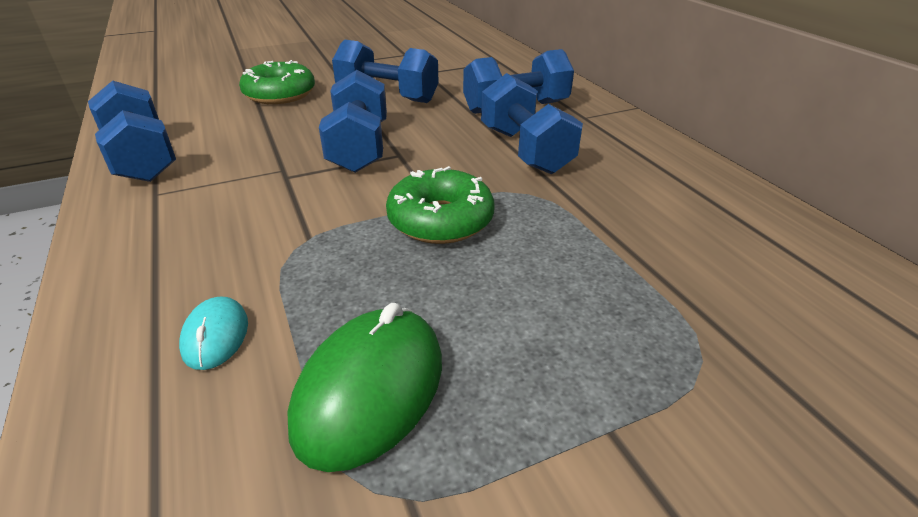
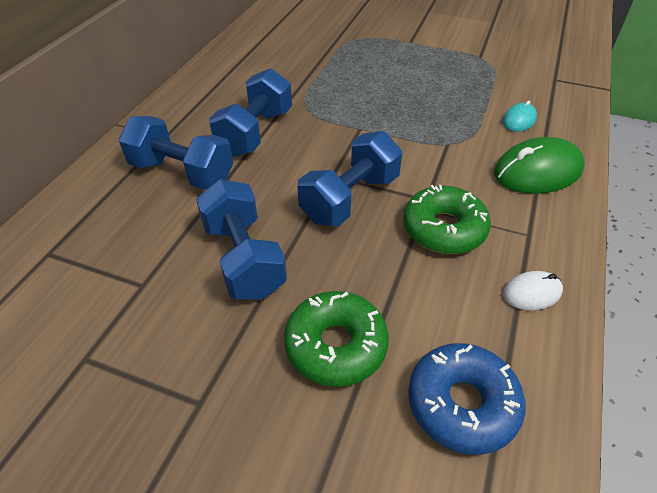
camera: 135 degrees left, 10 degrees up
blue dumbbell [88,80,176,182] -> white mouse [503,271,563,310]
green mouse [287,303,442,472] -> green mouse moved to [494,137,585,194]
green donut [386,166,495,244] -> green donut moved to [403,185,491,254]
none -> blue donut [408,343,525,455]

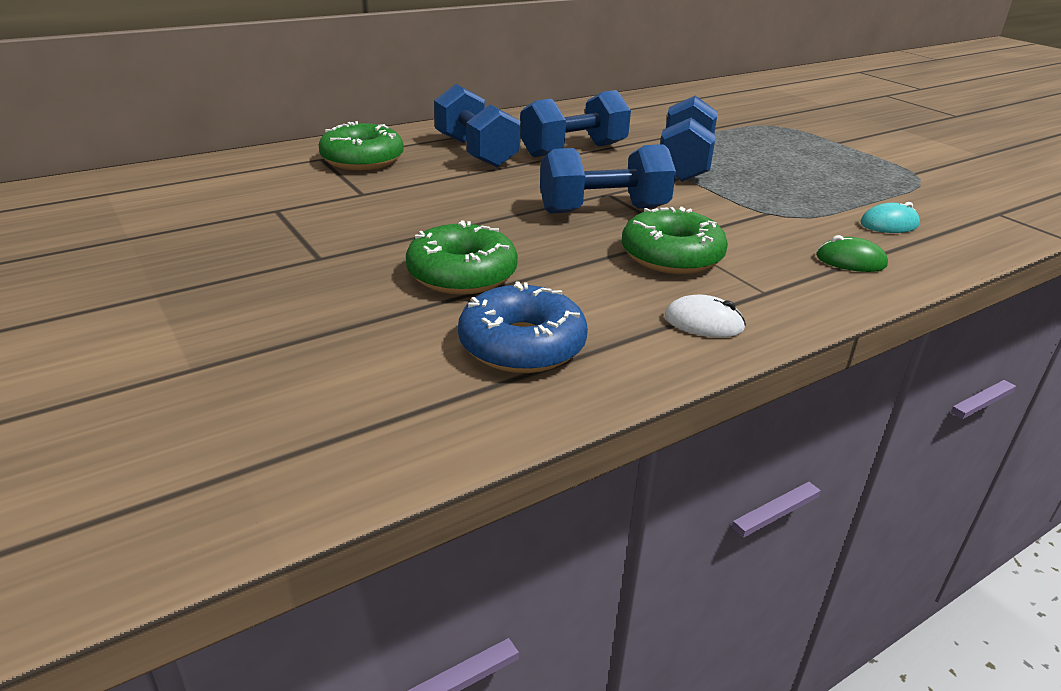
camera: 35 degrees right, 15 degrees down
blue dumbbell [196,179,287,300] -> blue dumbbell moved to [660,96,718,182]
green mouse [494,137,585,194] -> green mouse [816,235,888,272], size x0.52
none -> green donut [319,121,404,170]

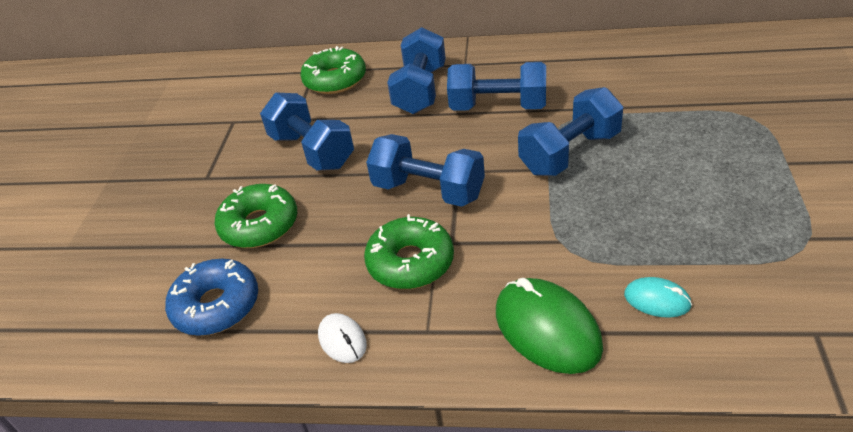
camera: 45 degrees right, 10 degrees up
green mouse [816,235,888,272] -> green mouse [496,278,603,374], size x1.91
none -> blue dumbbell [260,92,354,171]

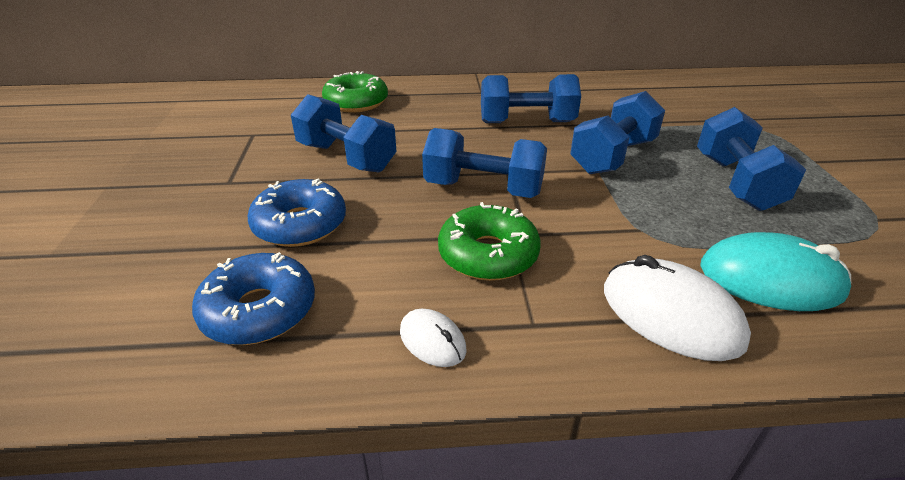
camera: 15 degrees left, 5 degrees down
green donut [215,184,297,248] -> blue donut [248,178,346,247]
blue dumbbell [387,27,446,114] -> blue dumbbell moved to [697,107,806,211]
green mouse [496,278,603,374] -> white mouse [604,255,751,361]
turquoise mouse [624,277,692,318] -> turquoise mouse [700,232,851,311], size x1.91

